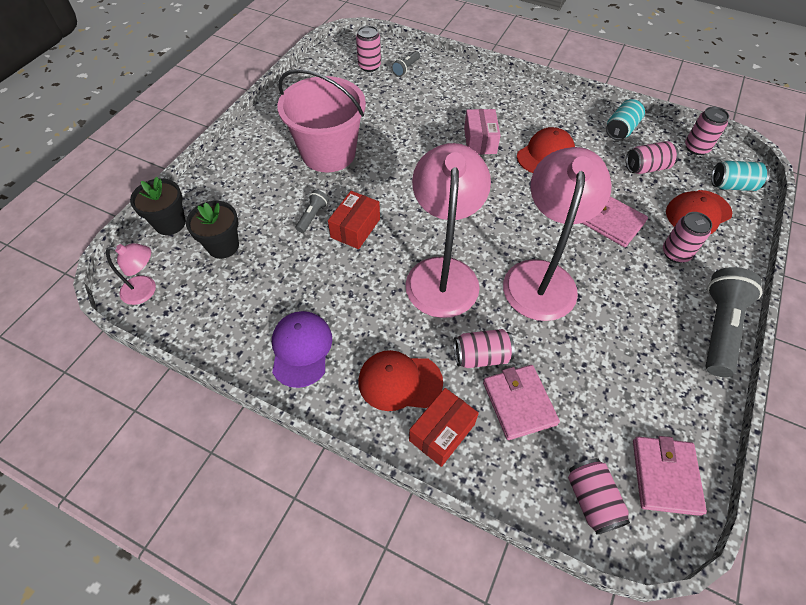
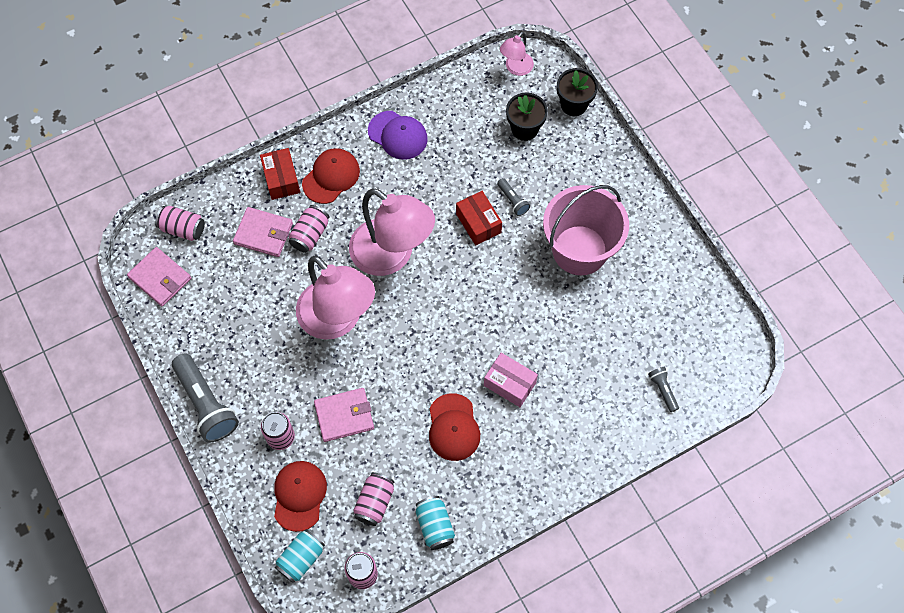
camera: 125 degrees right, 10 degrees up
pink can [356,26,381,72] -> none

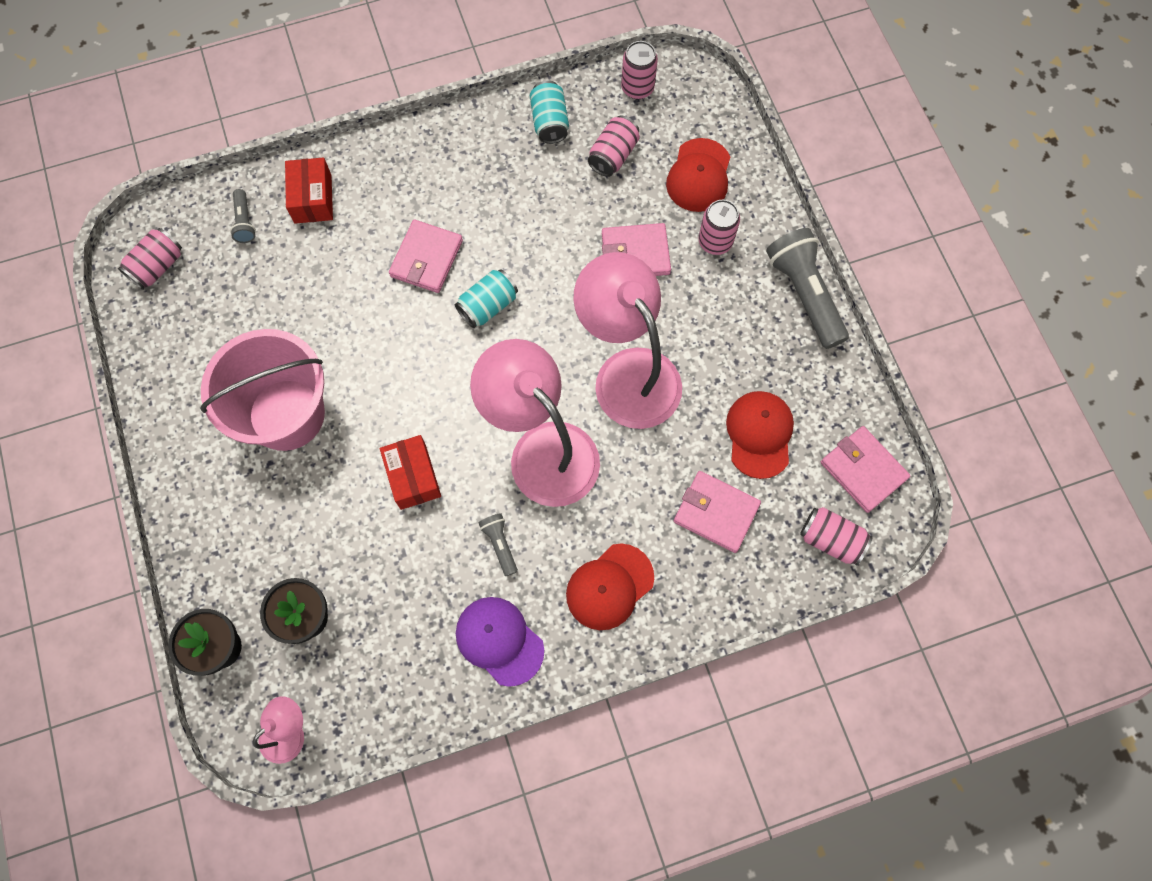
camera: 170 degrees left, 5 degrees up
red box [260,148,300,200] -> red box moved to [285,157,333,224]
turquoise can [275,529,325,583] -> turquoise can moved to [455,269,518,328]
pink can [289,205,329,253] -> pink can moved to [118,228,182,290]
red cap [429,393,480,461] -> red cap moved to [726,391,794,479]
pink box [484,353,538,407] -> pink wallet [389,220,463,293]
grey flashlight [497,178,530,216] -> grey flashlight moved to [478,513,518,576]

